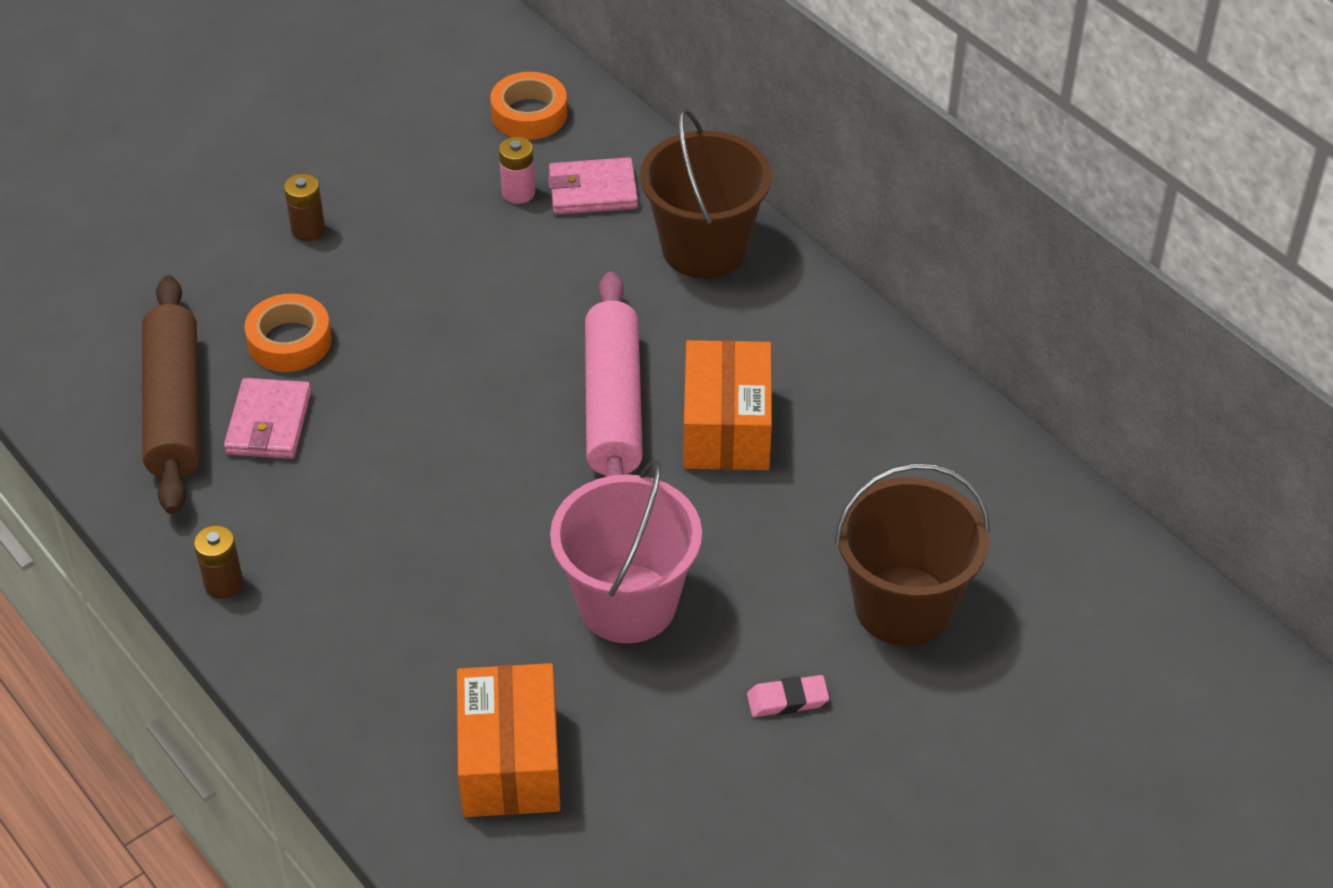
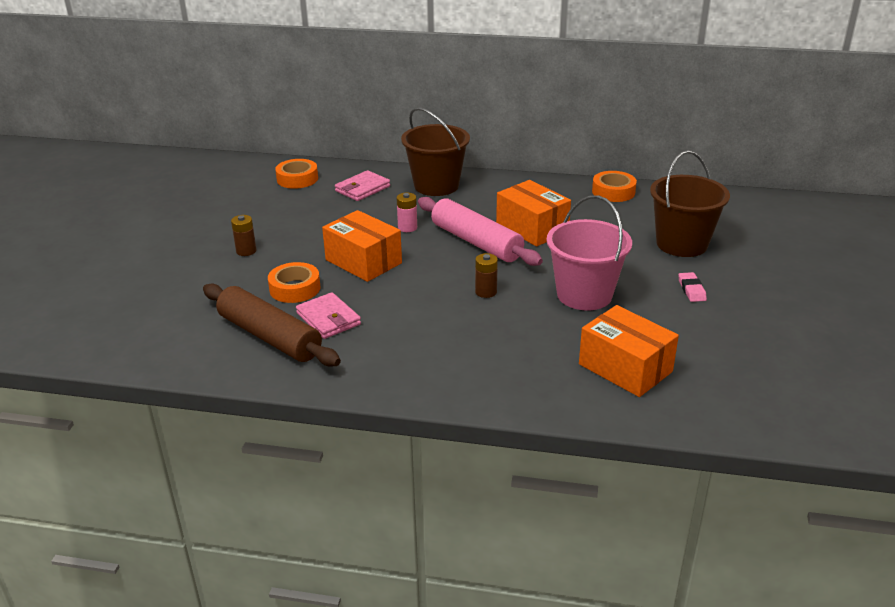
camera: 40 degrees left, 15 degrees down
brown battery [194,525,243,599] -> brown battery moved to [475,253,498,298]
pink battery [499,137,535,204] -> pink battery moved to [397,193,417,232]
pink eraser [747,675,829,717] -> pink eraser turned 45 degrees counterclockwise [678,272,707,302]
none -> orange box [322,210,402,282]
none -> orange tape [592,171,637,202]

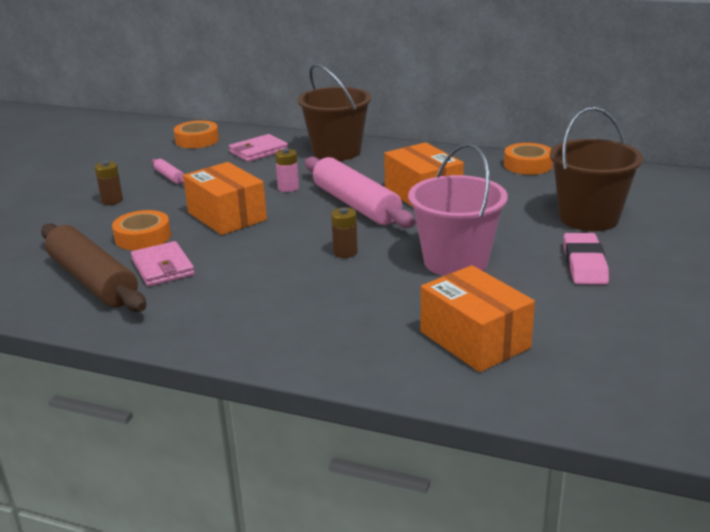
camera: 10 degrees right, 5 degrees down
pink eraser [678,272,707,302] -> pink eraser [564,233,609,285], size x1.65
none -> pink rolling pin [152,159,184,184]

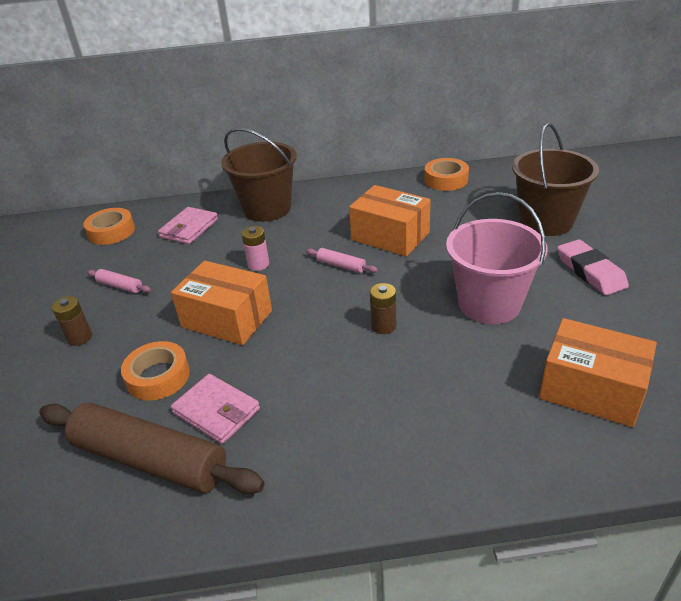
camera: 25 degrees left, 10 degrees up
pink rolling pin [305,157,416,228] -> pink rolling pin [306,248,378,273], size x0.43

